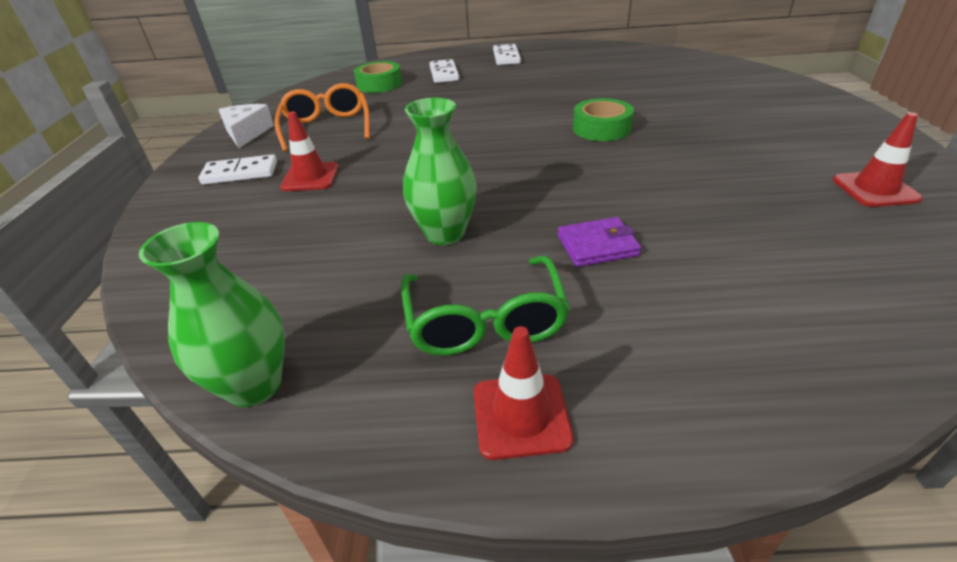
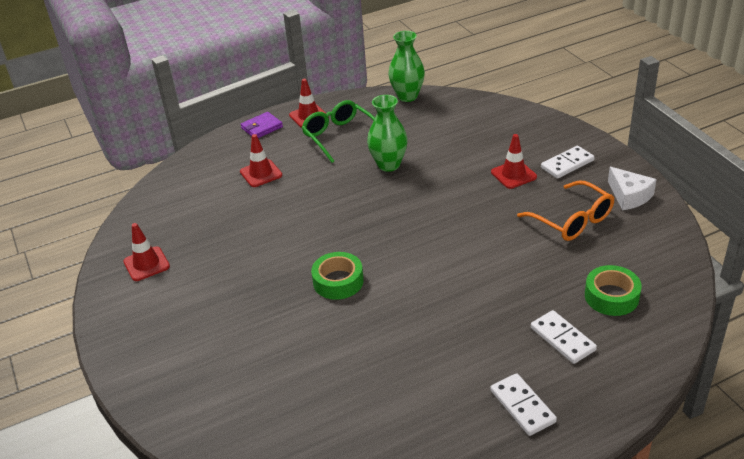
camera: 155 degrees right, 0 degrees up
purple wallet [558,217,641,267] -> purple wallet moved to [241,112,283,138]
none -> red traffic cone [240,134,282,187]

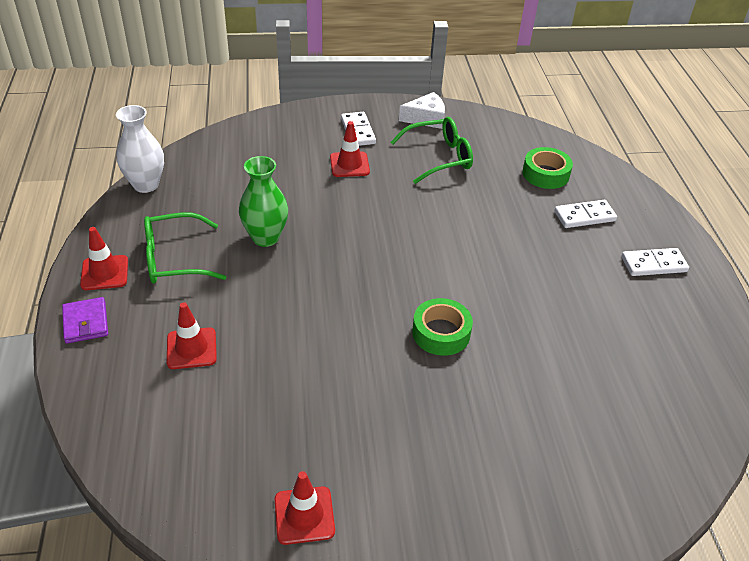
camera: 75 degrees left, 5 degrees up
green vase [388,31,425,102] -> white vase [116,105,164,193]
orange glasses [517,180,614,241] -> green glasses [390,117,473,184]

